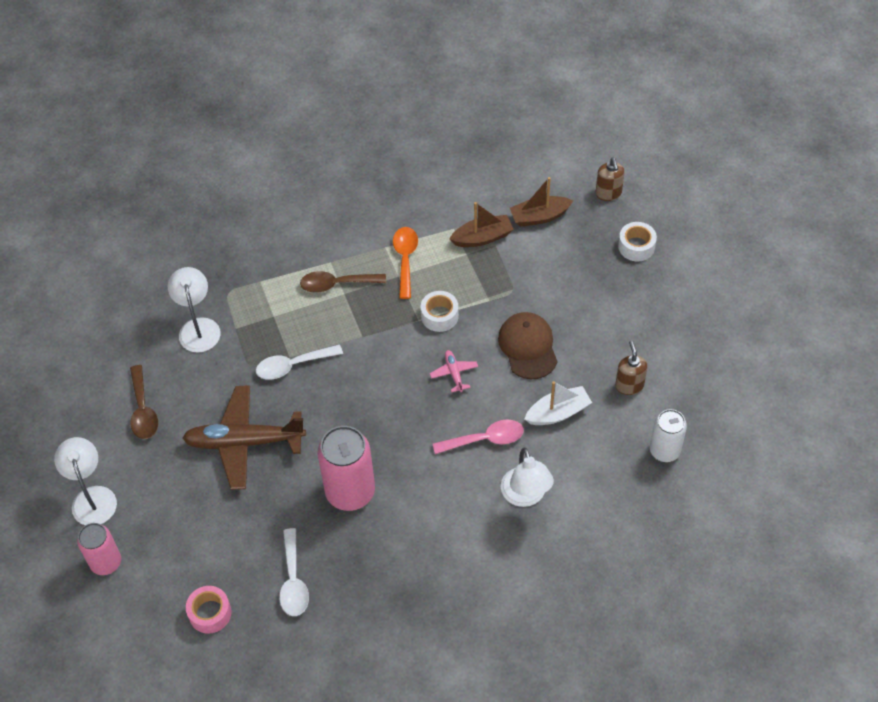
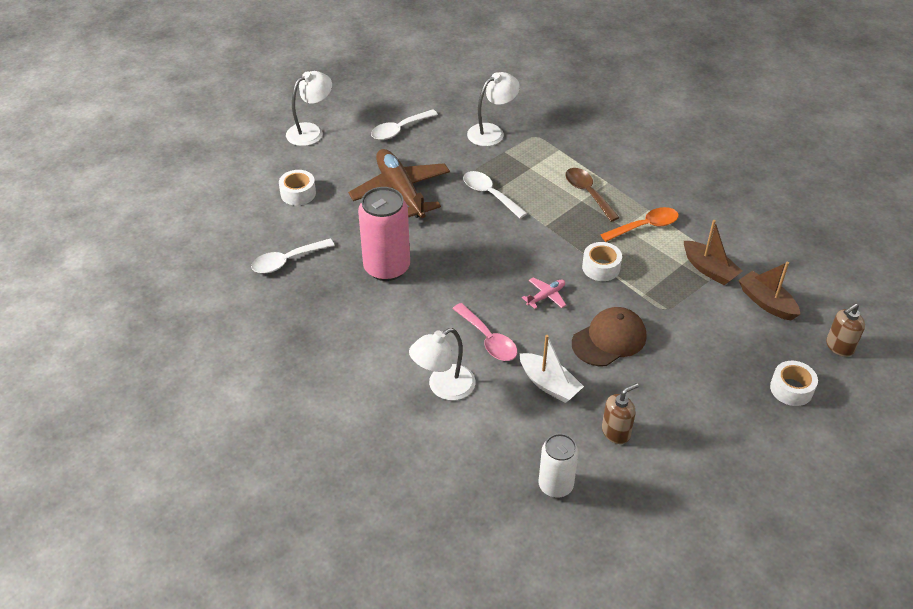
camera: 65 degrees right, 10 degrees down
pink can [77,523,121,575] -> none
brown spoon [130,365,158,439] -> white spoon [371,109,438,140]
pink tape [186,586,231,634] -> none
none -> white tape [279,170,316,205]

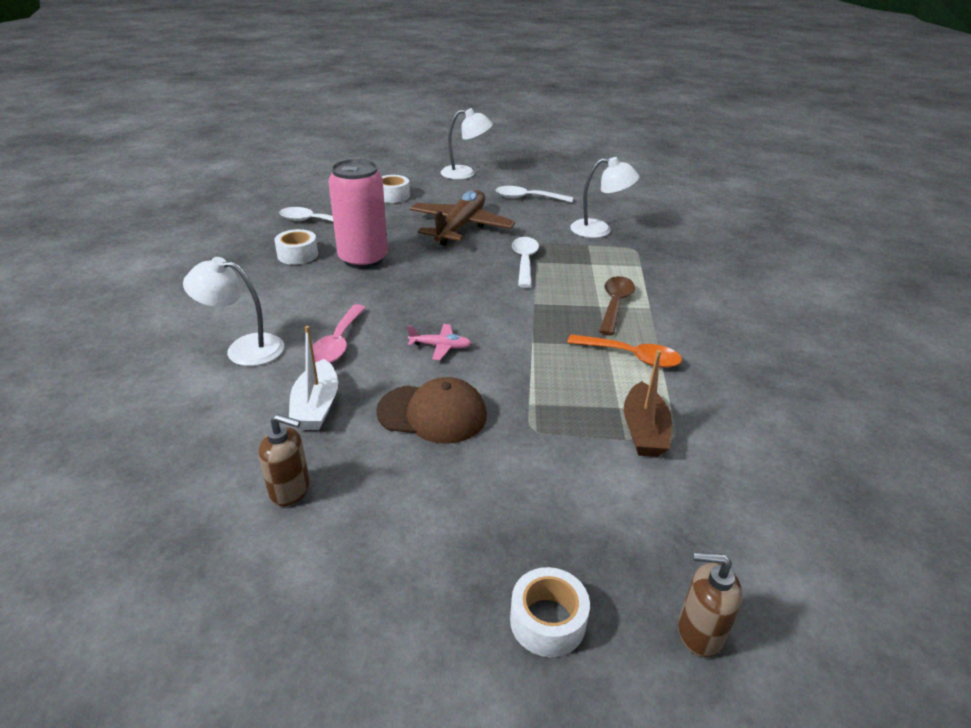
camera: 45 degrees right, 10 degrees down
white can [538,434,579,498] -> none
white tape [582,242,622,281] -> white tape moved to [274,229,318,265]
brown boat [739,262,800,320] -> none

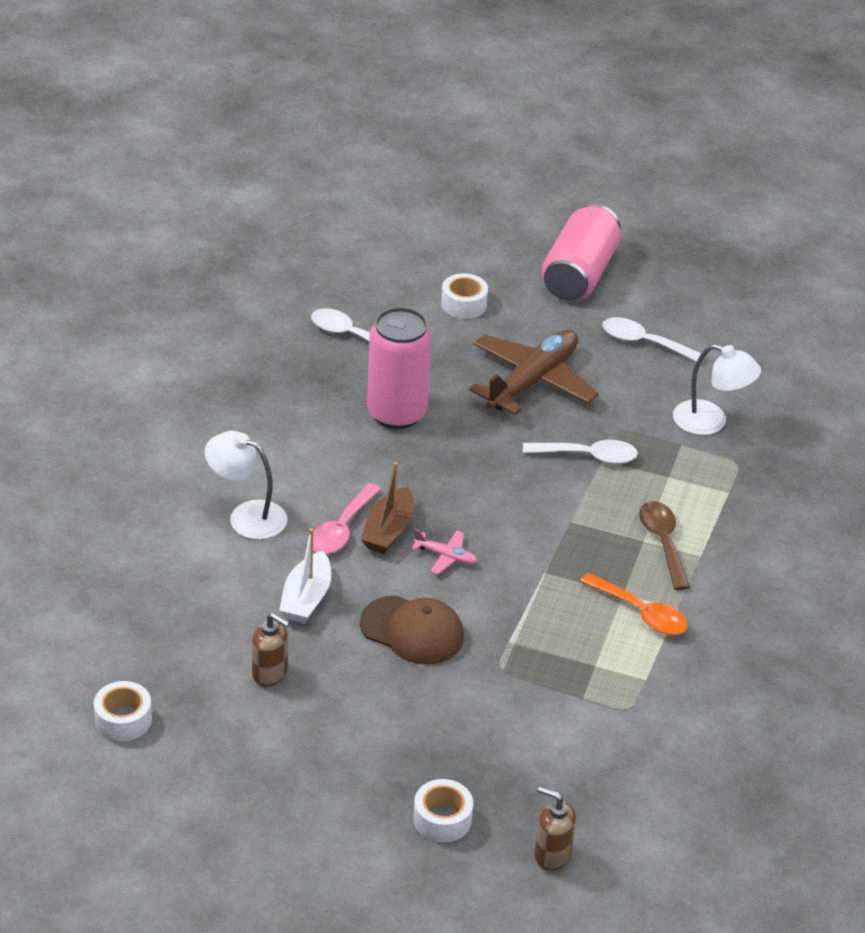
camera: 15 degrees right, 5 degrees up
white tape [274,229,318,265] -> white tape moved to [94,681,152,741]
white lamp [441,108,493,180] -> pink can [541,204,621,301]
white spoon [512,237,539,288] -> white spoon turned 75 degrees clockwise [523,440,638,464]
brown spoon [599,276,635,335] -> brown spoon turned 45 degrees counterclockwise [639,501,690,590]
brown boat [624,350,672,457] -> brown boat moved to [360,462,414,554]

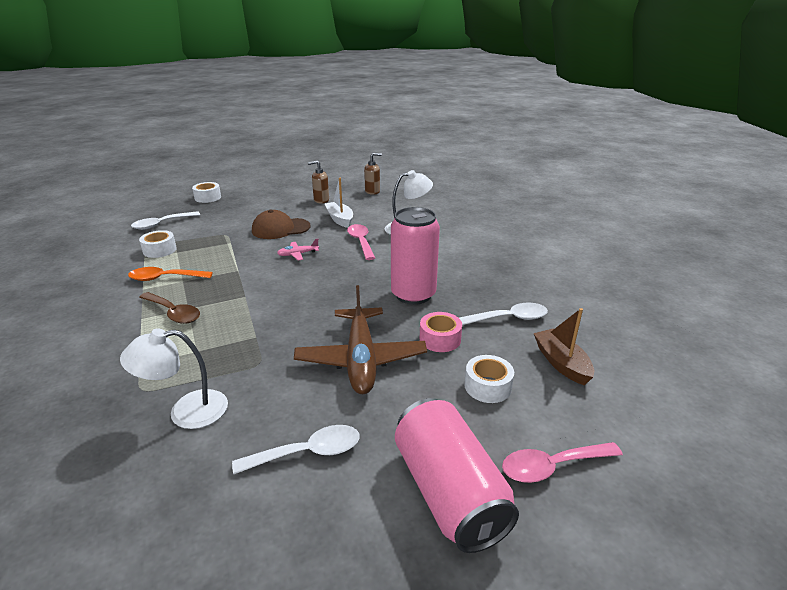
camera: 140 degrees right, 10 degrees down
white tape [94,681,152,741] -> white tape moved to [139,230,177,258]
brown boat [360,462,414,554] -> brown boat moved to [534,308,594,385]
white spoon [523,440,638,464] -> white spoon moved to [131,211,200,230]
brown soap dispenser [534,786,576,870] -> brown soap dispenser moved to [364,153,382,195]
none -> pink tape [420,312,462,352]
none -> pink spoon [502,442,623,483]

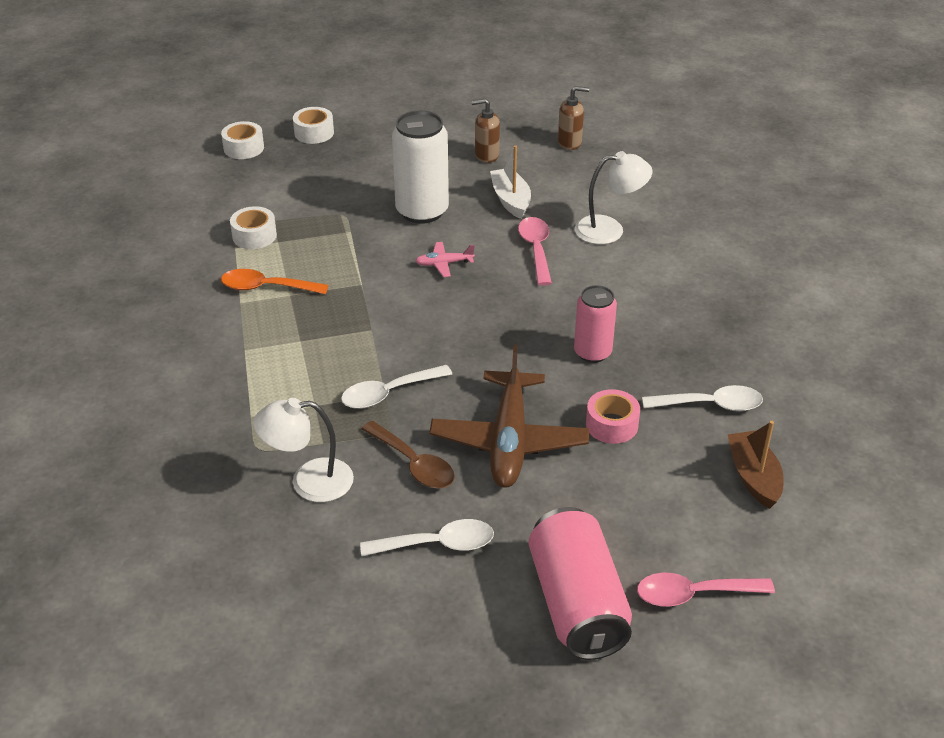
camera: 10 degrees right, 10 degrees up
white spoon [131,211,200,230] -> white spoon moved to [341,365,452,409]
brown spoon [139,292,200,324] -> brown spoon moved to [362,421,455,489]
brown cap [252,210,310,239] -> white can [392,111,449,224]
pink can [391,207,440,305] -> pink can [574,285,617,363], size x0.63
white tape [465,355,514,403] -> white tape moved to [221,121,264,159]

